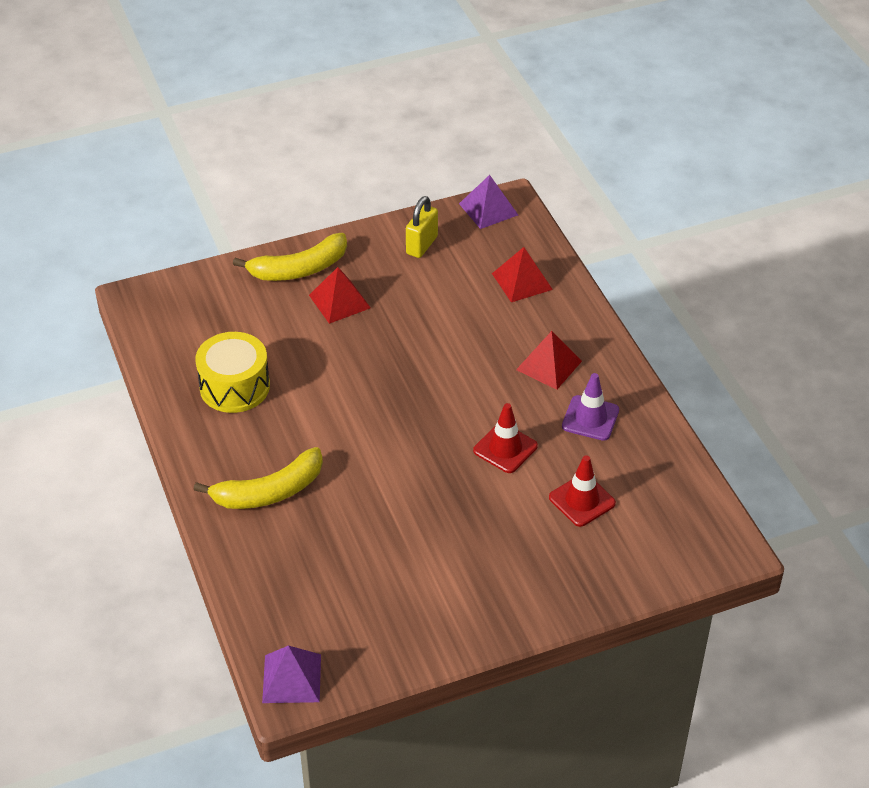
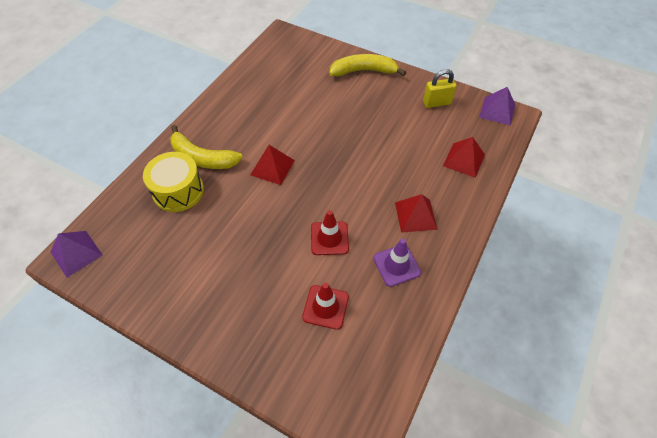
camera: 50 degrees right, 10 degrees up
yellow drum [195,332,270,413] -> yellow drum moved to [143,152,204,212]
yellow banana [233,233,347,281] -> yellow banana turned 150 degrees clockwise [329,54,406,77]
red pyramid [309,267,371,324] -> red pyramid moved to [250,145,295,185]

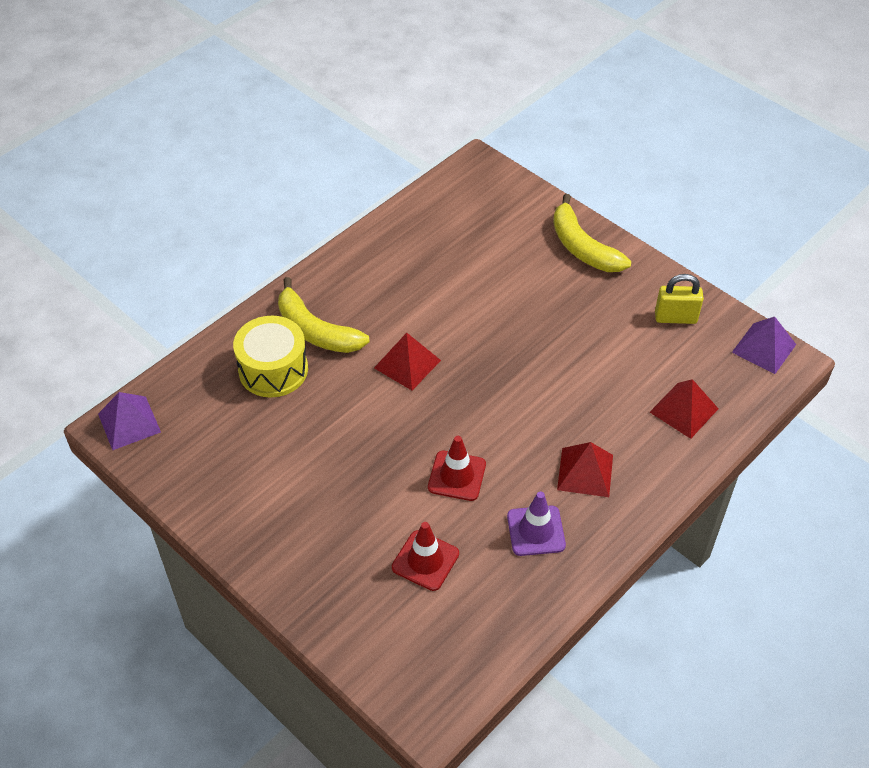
camera: 15 degrees right, 5 degrees down
yellow banana [329,54,406,77] -> yellow banana turned 135 degrees counterclockwise [553,194,631,272]

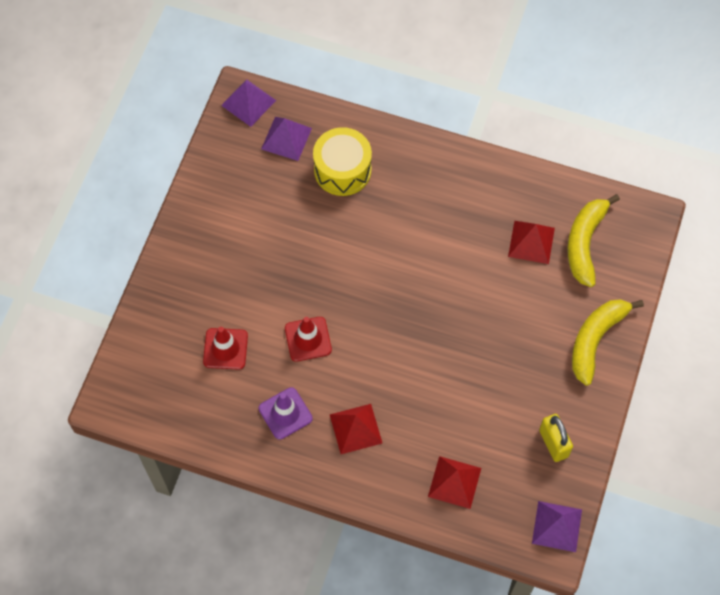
camera: 65 degrees right, 15 degrees up
yellow banana [278,277,370,353] -> yellow banana moved to [567,194,620,287]
red pyramid [374,333,441,390] -> red pyramid moved to [508,221,555,264]
none -> purple pyramid [261,117,312,161]

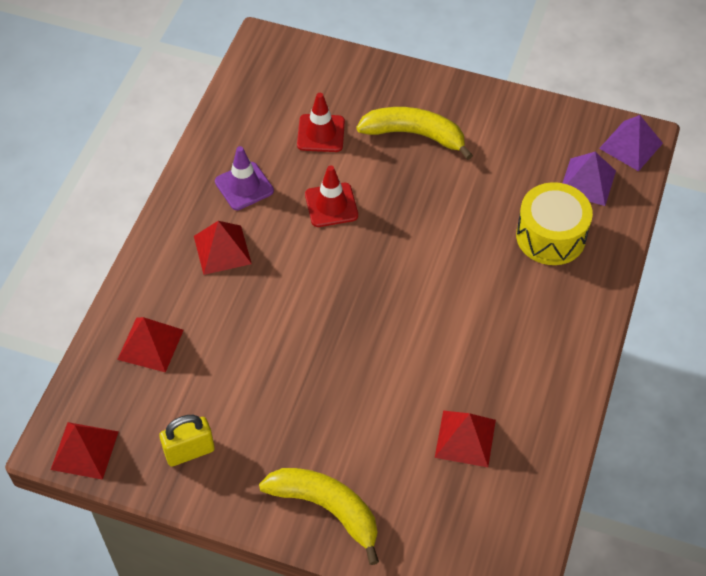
camera: 90 degrees right, 10 degrees down
purple pyramid [532,501,582,552] -> red pyramid [51,422,119,480]
yellow banana [567,194,620,287] -> yellow banana moved to [356,107,473,160]

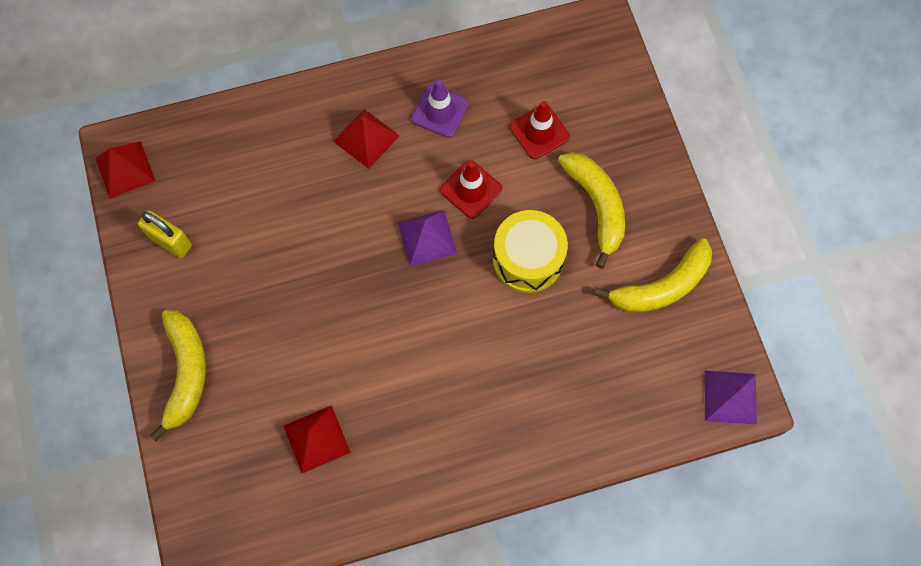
camera: 55 degrees right, 15 degrees up
red pyramid [117,317,184,373] -> none
yellow drum [516,182,593,265] -> yellow drum moved to [493,210,568,293]
purple pyramid [563,152,616,206] -> purple pyramid moved to [398,210,457,266]
none -> yellow banana [594,238,712,313]

